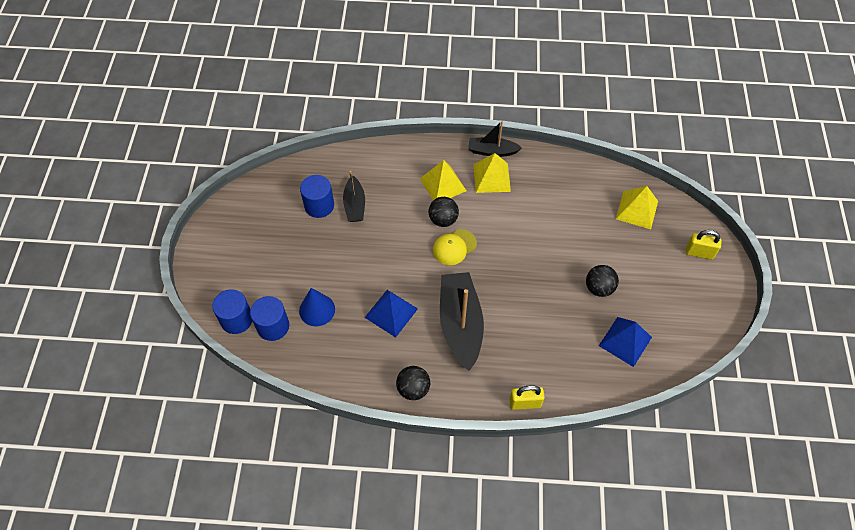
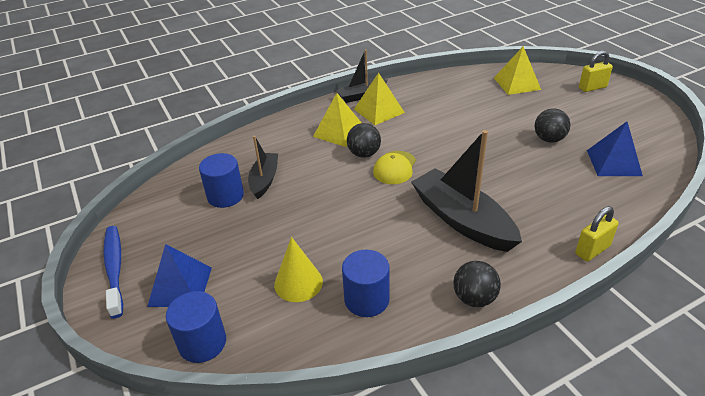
camera: 30 degrees left, 20 degrees down
blue cylinder [250,296,289,341] -> blue cylinder moved to [342,250,390,317]
blue cone [299,288,335,326] -> yellow cone [274,237,323,302]
black boat [343,171,365,222] -> black boat turned 135 degrees counterclockwise [248,136,278,199]
blue pyramid [364,290,418,338] -> blue pyramid moved to [147,244,212,307]
none -> blue toothbrush [104,226,123,318]

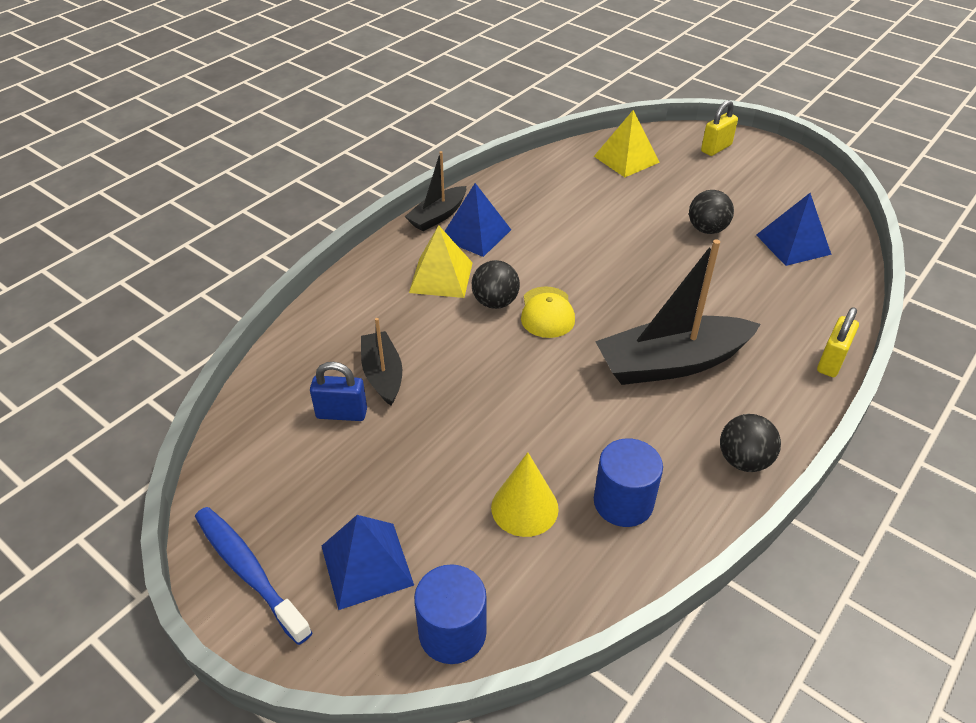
camera: 25 degrees left, 5 degrees up
blue cylinder [199,153,244,208] -> blue padlock [310,362,367,421]
yellow pyramid [354,73,405,125] -> blue pyramid [445,183,511,257]
black boat [411,130,522,252] -> black boat turned 45 degrees counterclockwise [595,239,761,385]

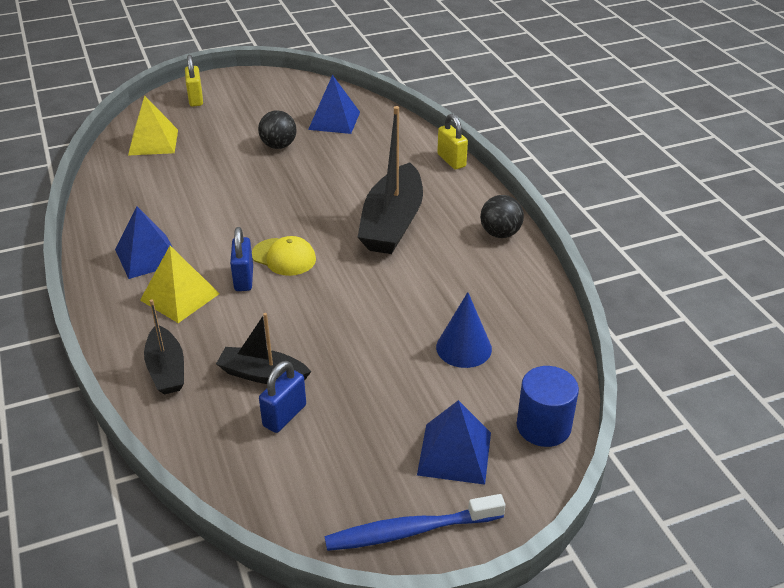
camera: 60 degrees left, 5 degrees down
black boat [405,151,466,231] -> black boat moved to [144,299,184,395]
black ball [472,260,520,309] -> blue padlock [230,227,253,291]
yellow cone [491,452,559,537] -> blue cone [436,292,492,368]
blue cylinder [594,438,663,527] -> none

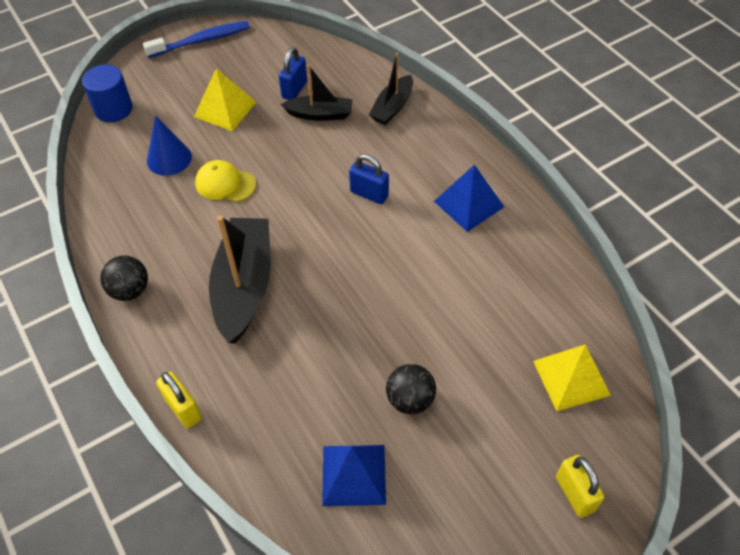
camera: 170 degrees right, 15 degrees up
yellow pyramid [140,246,220,323] -> yellow pyramid moved to [194,68,256,131]
black boat [144,299,184,395] -> black boat turned 120 degrees counterclockwise [369,53,413,125]
blue padlock [230,227,253,291] -> blue padlock turned 45 degrees counterclockwise [349,154,389,204]
yellow cap [252,236,316,276] -> yellow cap moved to [195,160,256,202]
blue pyramid [417,400,491,485] -> none

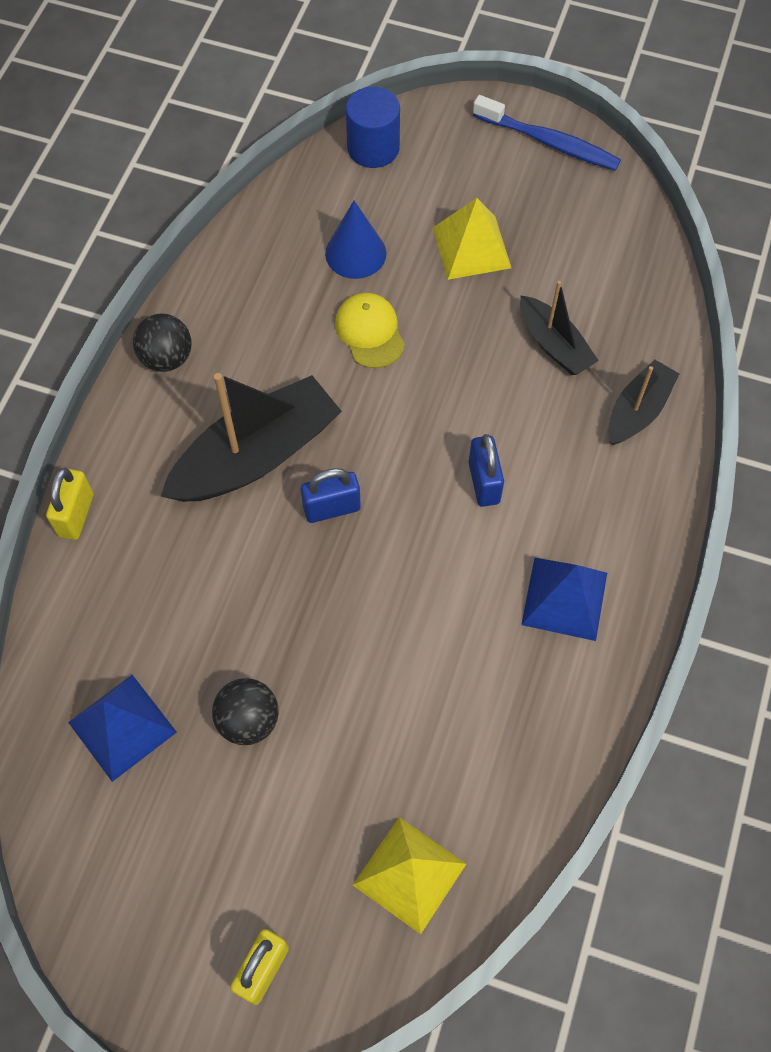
camera: 50 degrees right, 10 degrees up
blue padlock [279,47,307,100] -> blue padlock moved to [301,468,361,523]
black boat [369,53,413,125] -> black boat turned 135 degrees clockwise [609,360,679,445]

